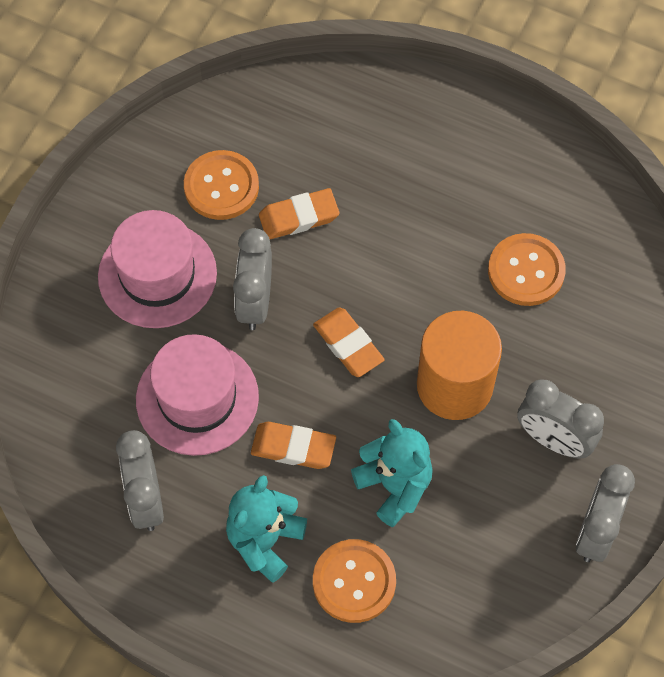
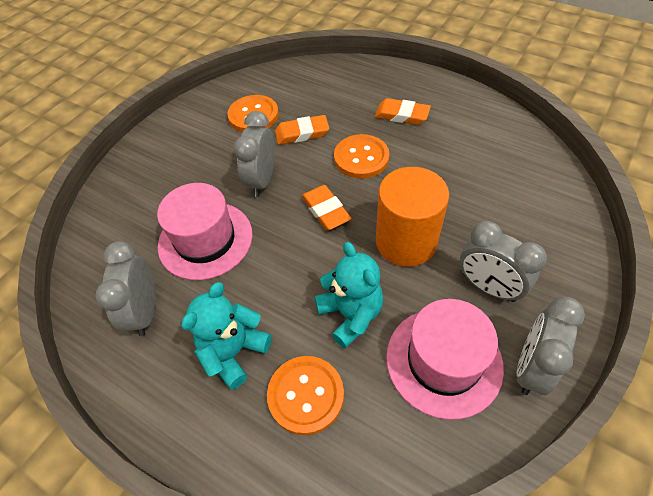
camera: 10 degrees right, 10 degrees down
pink hat [98,210,217,328] -> pink hat moved to [386,299,504,420]
orange eraser [251,422,336,469] -> orange eraser moved to [375,98,431,125]
orange button [488,233,566,306] -> orange button moved to [334,134,390,179]

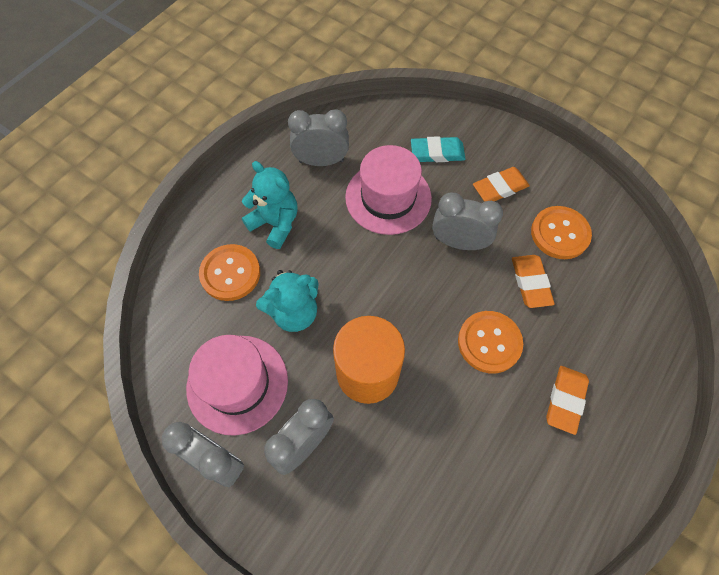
camera: 90 degrees right, 10 degrees up
orange eraser [301,185,352,230] -> orange eraser moved to [473,167,530,201]
none -> turquoise eraser [411,136,465,162]

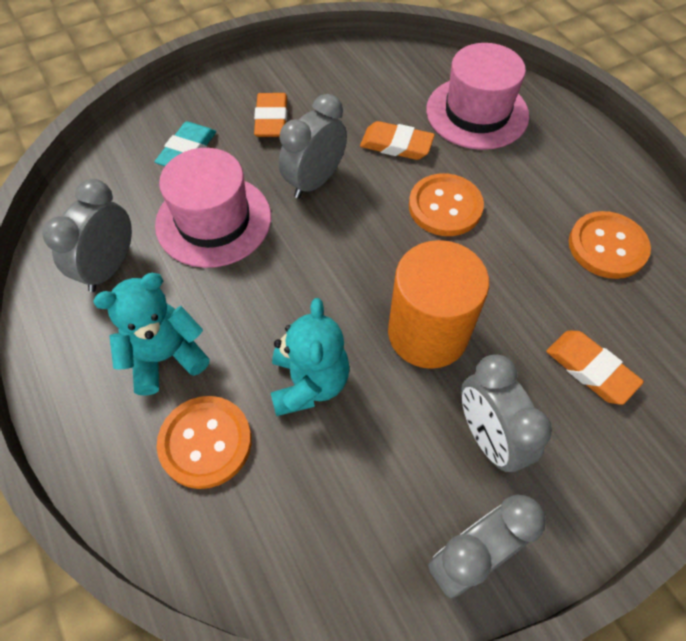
camera: 65 degrees left, 5 degrees down
pink hat [186,335,288,436] -> pink hat moved to [426,43,529,150]
orange button [531,206,592,259] -> orange button moved to [569,211,651,279]
orange eraser [546,366,589,435] -> orange eraser moved to [546,331,644,405]

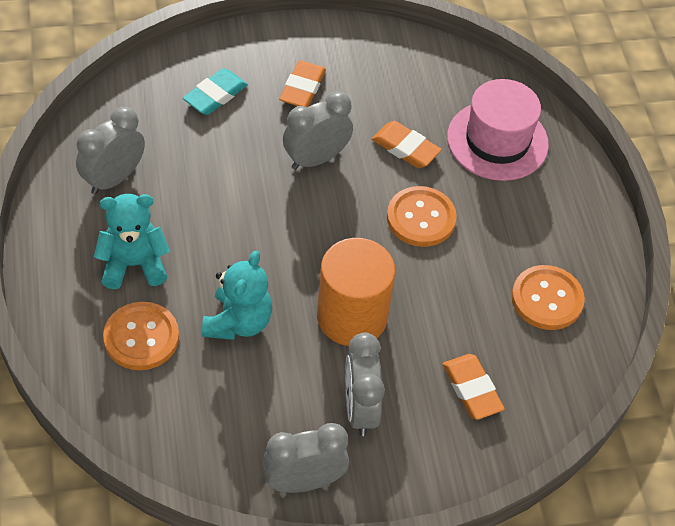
camera: 15 degrees right, 5 degrees down
pink hat [155,148,271,268] -> none

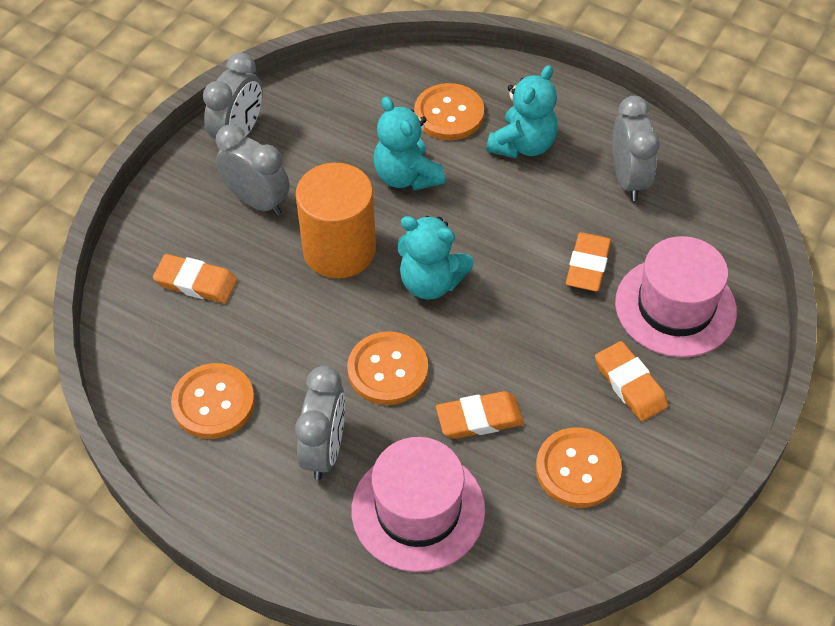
camera: 135 degrees right, 0 degrees up
turquoise eraser [183,68,248,115] -> pink hat [615,236,737,357]
grey clock [283,91,353,170] -> grey clock moved to [295,366,345,480]
none -> turquoise teddy bear [398,216,474,300]
none -> orange button [536,428,622,508]
none -> orange eraser [566,232,611,292]

